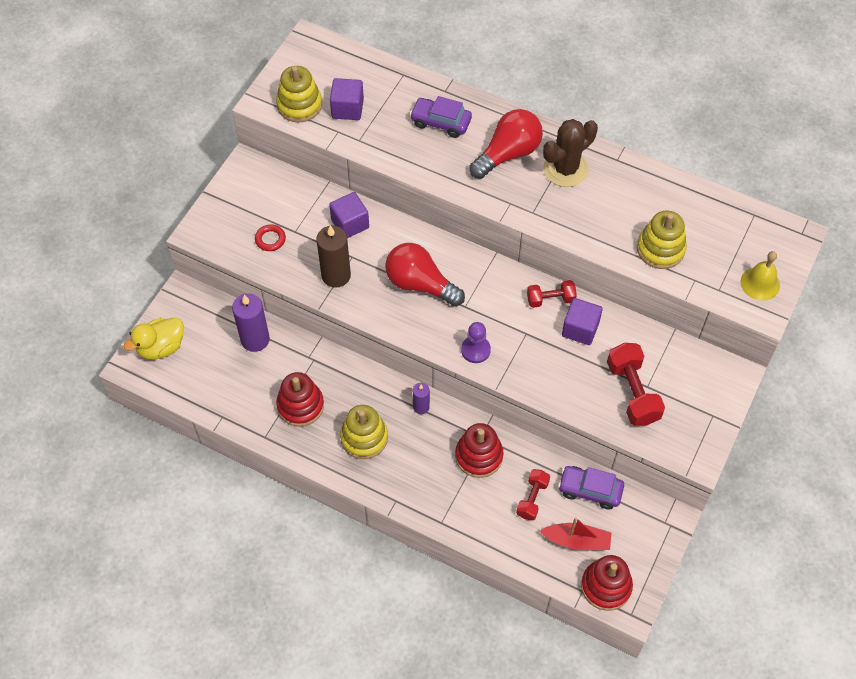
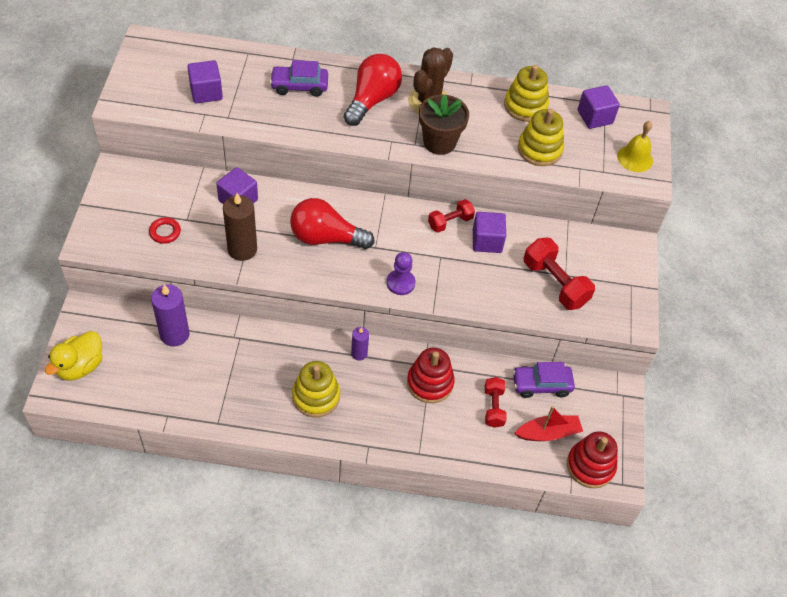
camera: 25 degrees left, 5 degrees down
yellow stacking toy [276,66,322,123] -> yellow stacking toy moved to [504,65,549,122]
red stacking toy [276,372,324,427] -> none
none -> brown flower pot [419,94,469,155]
none -> purple cube [578,85,620,129]

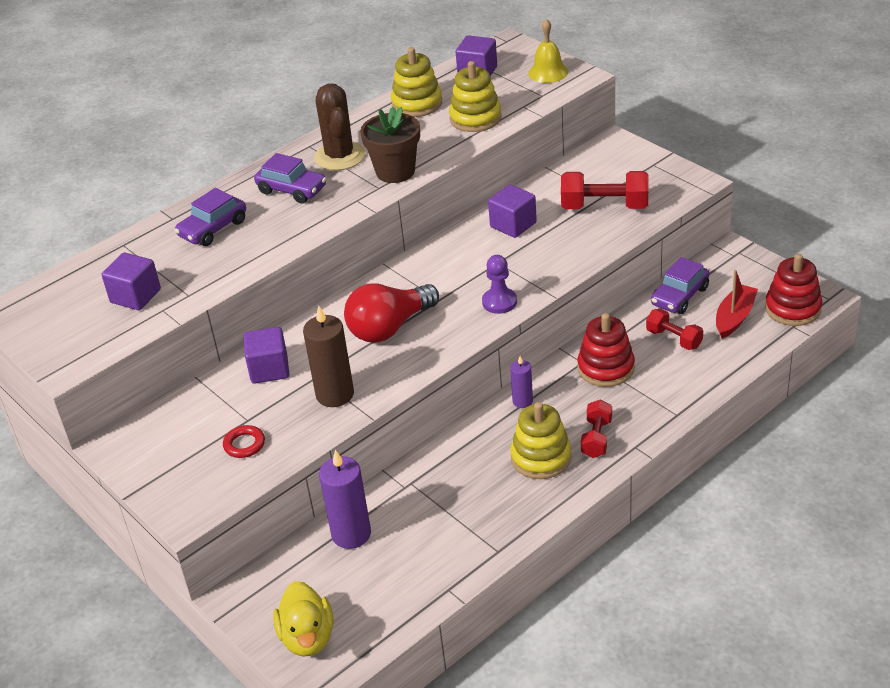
camera: 40 degrees left, 15 degrees down
red light bulb [344,54,402,126] -> purple car [254,153,326,204]
red dumbbell [428,199,475,233] -> red dumbbell moved to [581,400,612,458]

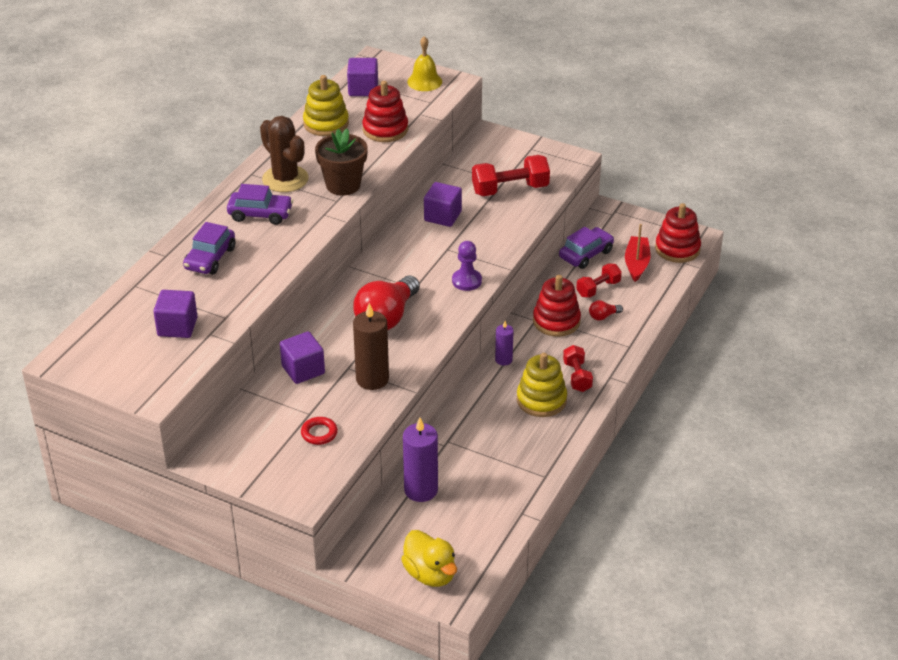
camera: 25 degrees left, 0 degrees up
yellow stacking toy [449,61,502,132] -> red stacking toy [362,81,408,142]
red dumbbell [646,309,703,350] -> red dumbbell turned 60 degrees counterclockwise [576,263,622,298]
purple car [651,257,709,314] -> purple car turned 150 degrees counterclockwise [559,227,614,269]
none -> red light bulb [589,300,623,321]

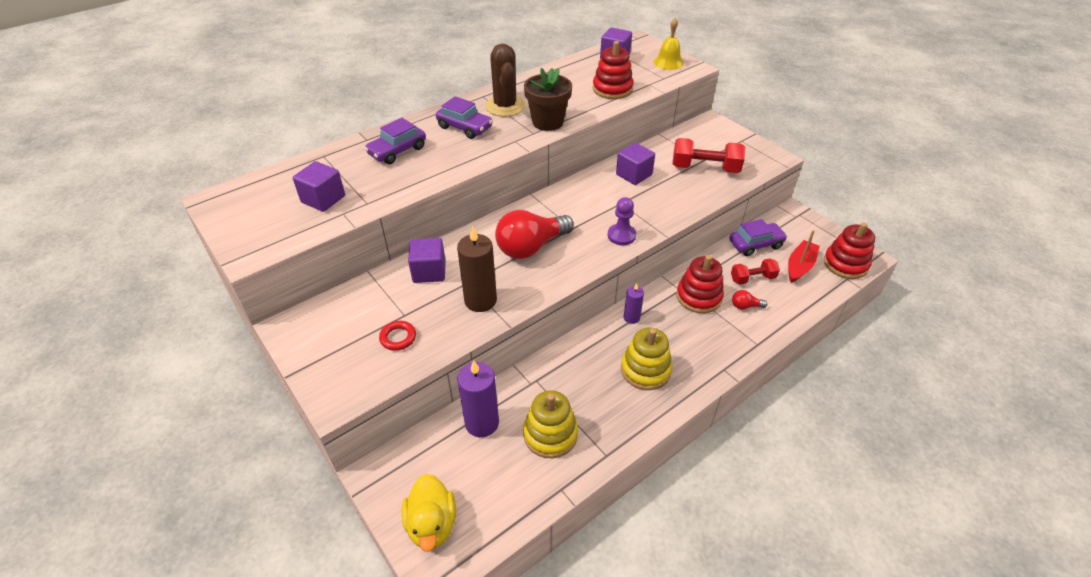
camera: 25 degrees right, 5 degrees up
yellow stacking toy [303,75,349,136] -> yellow stacking toy moved to [523,390,578,458]
red dumbbell [563,345,593,392] -> none

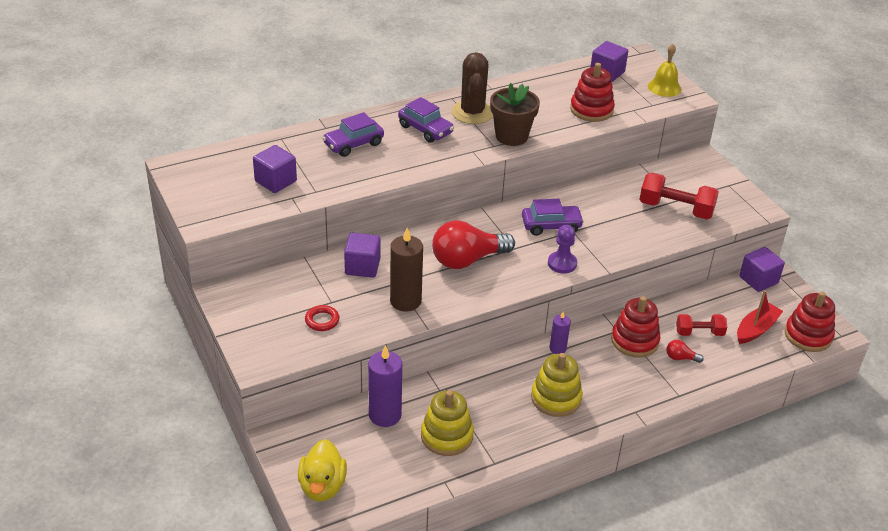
camera: 10 degrees right, 5 degrees down
purple cube [616,143,655,185] -> purple cube moved to [739,247,785,292]
purple car [729,219,787,256] -> purple car moved to [522,199,584,236]

